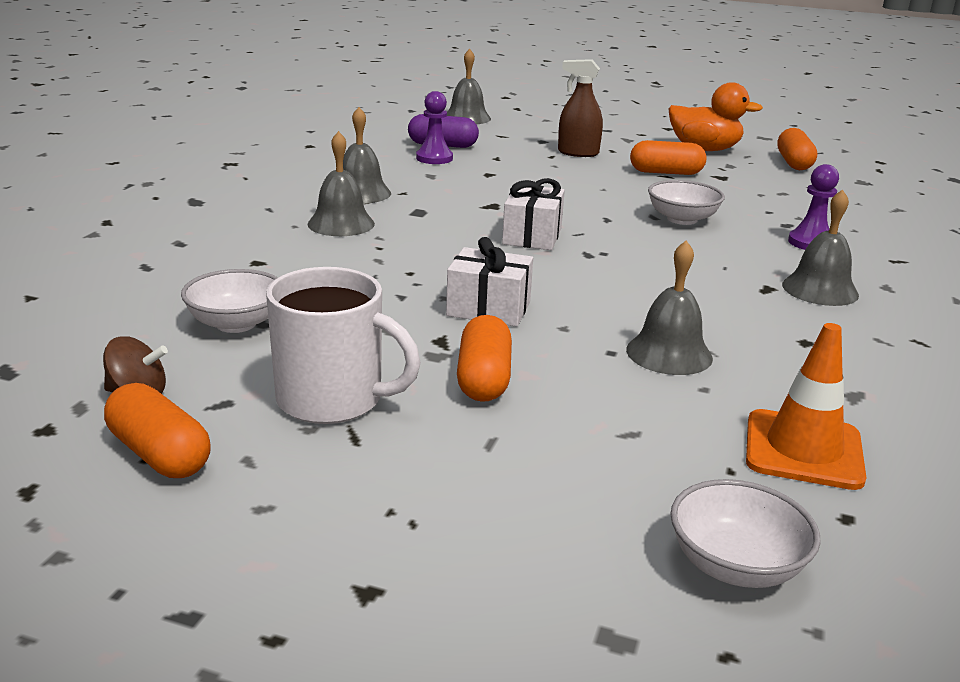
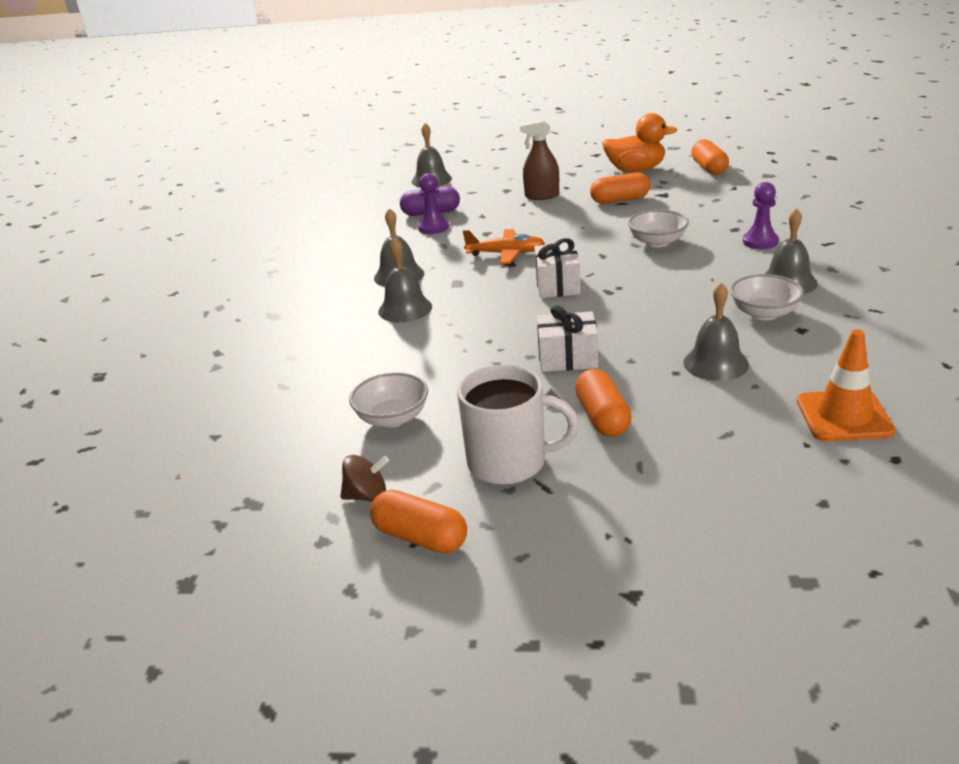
camera: 10 degrees left, 5 degrees up
white bowl [671,479,821,588] -> white bowl moved to [730,274,804,320]
none -> orange plane [463,229,545,264]

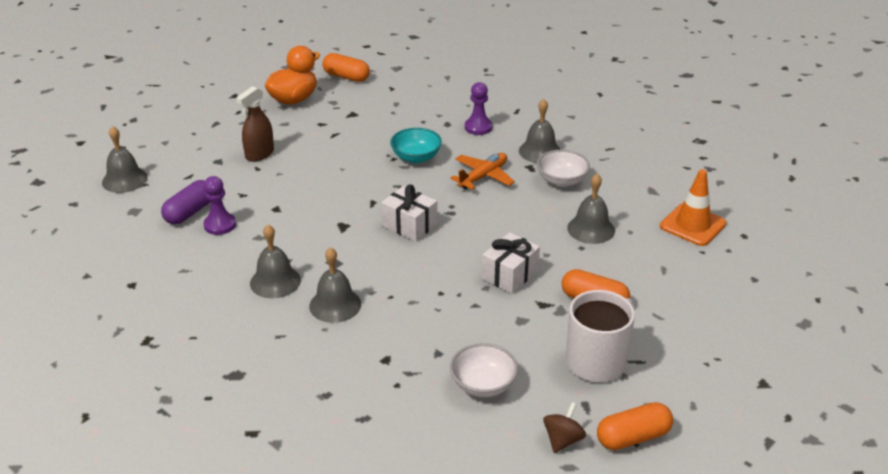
camera: 55 degrees left, 5 degrees up
orange plane [463,229,545,264] -> orange plane moved to [450,153,515,189]
orange capsule [590,173,650,204] -> none
white bowl [628,210,689,247] -> turquoise bowl [390,128,442,163]

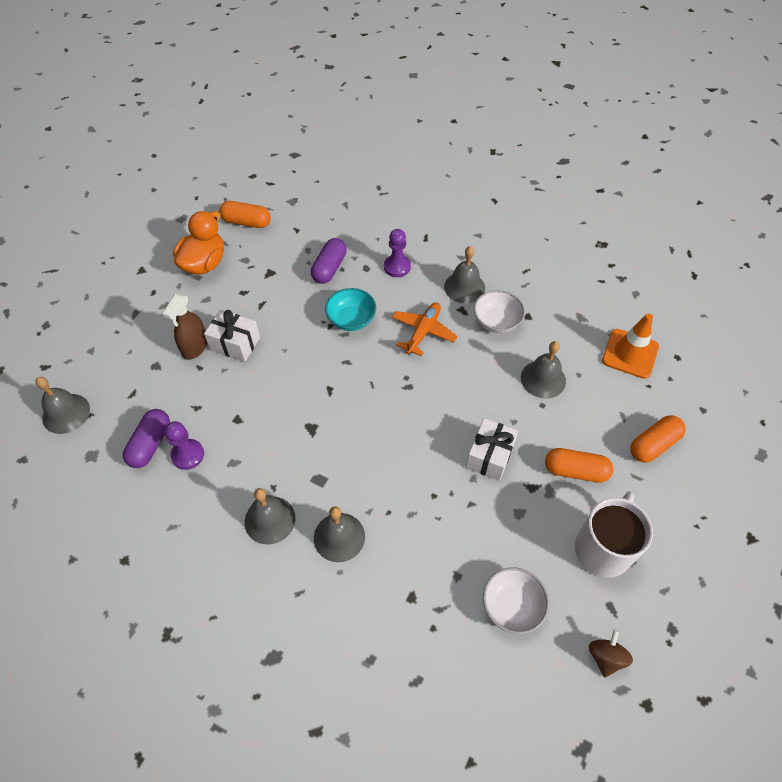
camera: 15 degrees left, 20 degrees up
white gift [381,184,437,242] -> white gift moved to [204,310,260,362]
orange capsule [597,402,673,450] -> orange capsule moved to [630,415,686,463]
none -> purple capsule [311,238,347,284]

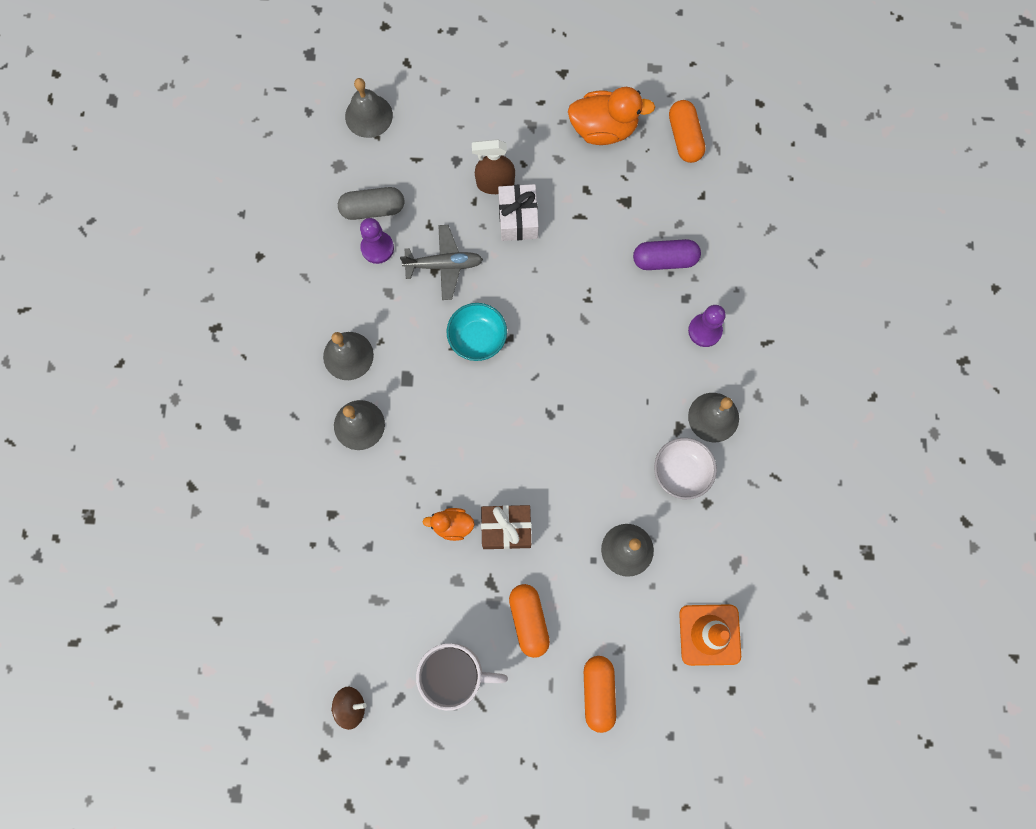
camera: 65 degrees right, 20 degrees up
purple capsule [123,409,170,468] -> grey capsule [338,187,404,220]
turquoise bowl [325,288,376,331] -> turquoise bowl moved to [447,303,507,361]
orange plane [392,302,457,356] -> none
white gift [466,418,518,481] -> brown gift [481,505,531,549]
white bowl [483,567,549,634] -> none
orange capsule [630,415,686,463] -> orange capsule turned 60 degrees clockwise [584,656,616,733]
none -> grey plane [400,225,483,300]
none -> orange duck [422,508,475,541]

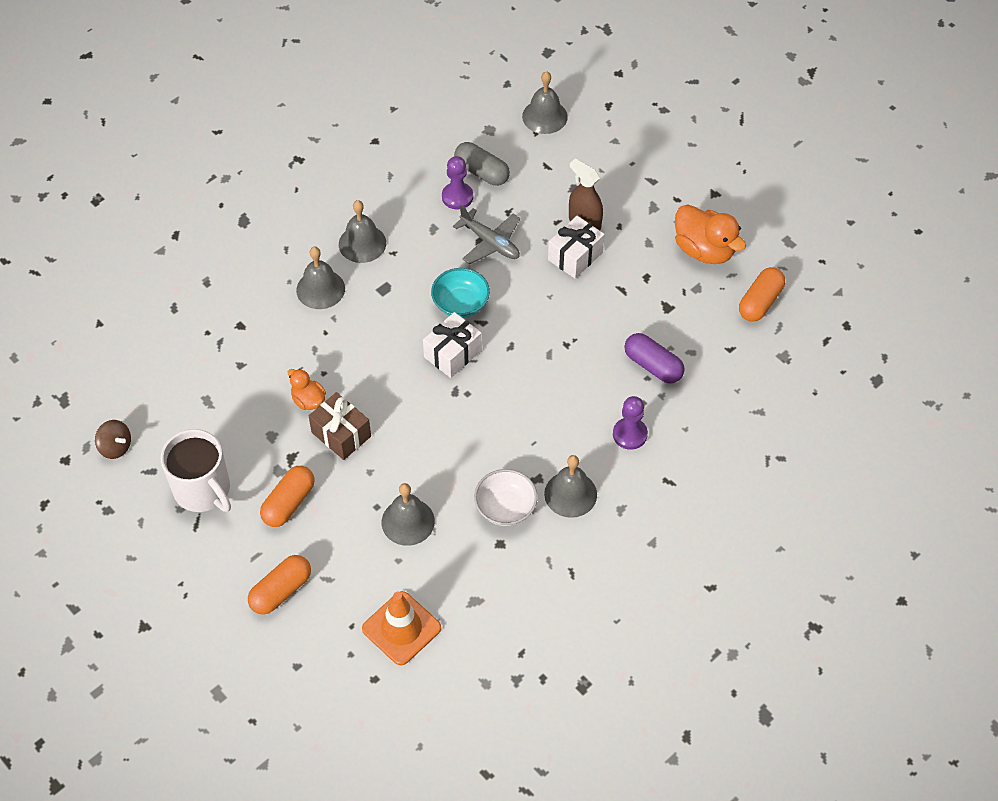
camera: 45 degrees right, 20 degrees down
none -> white gift [423,312,482,378]

